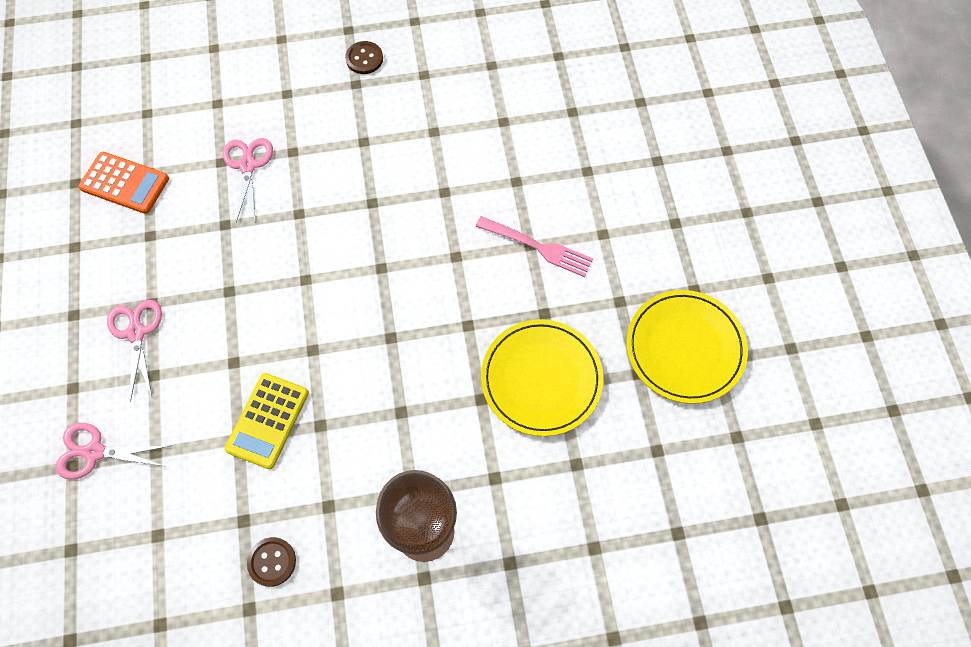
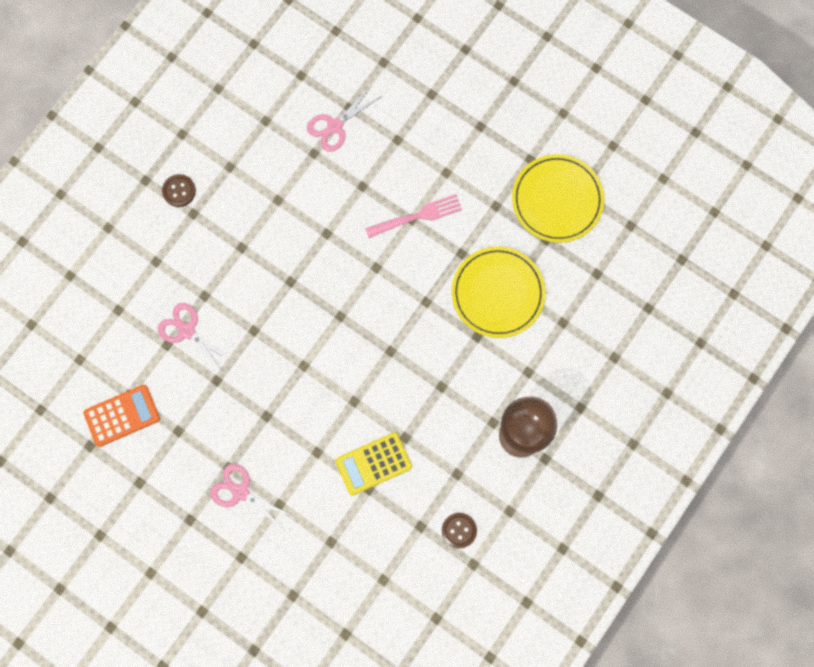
camera: 45 degrees left, 10 degrees up
pink scissors [55,423,169,480] -> pink scissors moved to [307,87,380,152]
yellow calculator [225,373,309,469] -> yellow calculator turned 90 degrees clockwise [335,432,412,496]

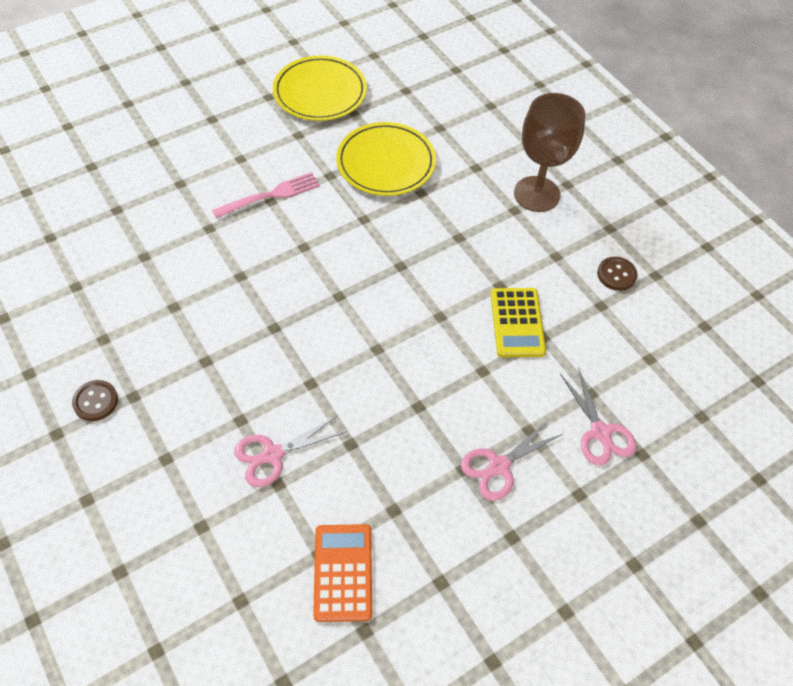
camera: 70 degrees left, 20 degrees down
pink scissors [307,87,380,152] -> pink scissors moved to [560,368,636,466]
pink fork [365,194,462,238] -> pink fork turned 60 degrees clockwise [212,172,320,218]

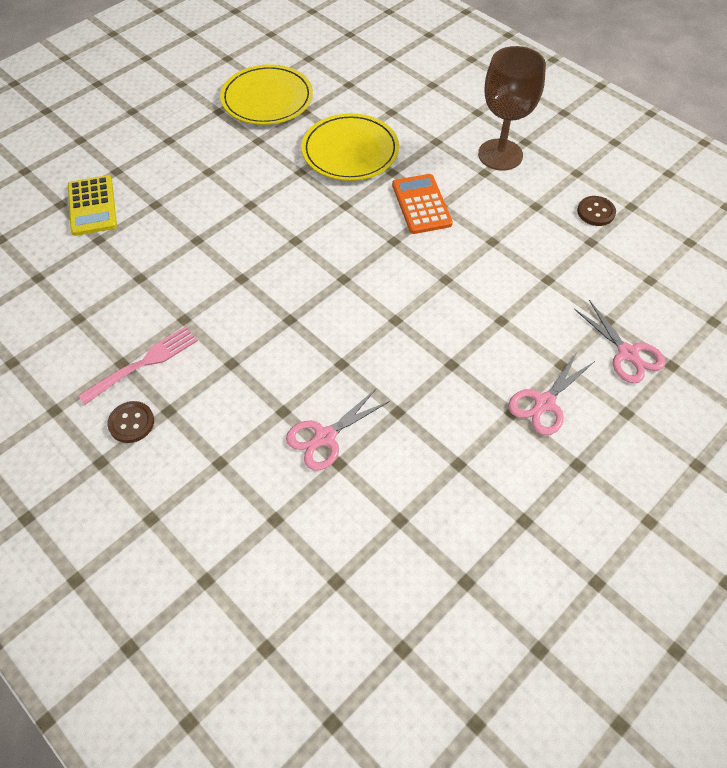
camera: 10 degrees left, 0 degrees up
pink fork [212,172,320,218] -> pink fork moved to [78,326,198,405]
orange calculator [313,524,372,622] -> orange calculator moved to [392,174,453,234]
yellow calculator [490,288,546,357] -> yellow calculator moved to [68,175,117,236]

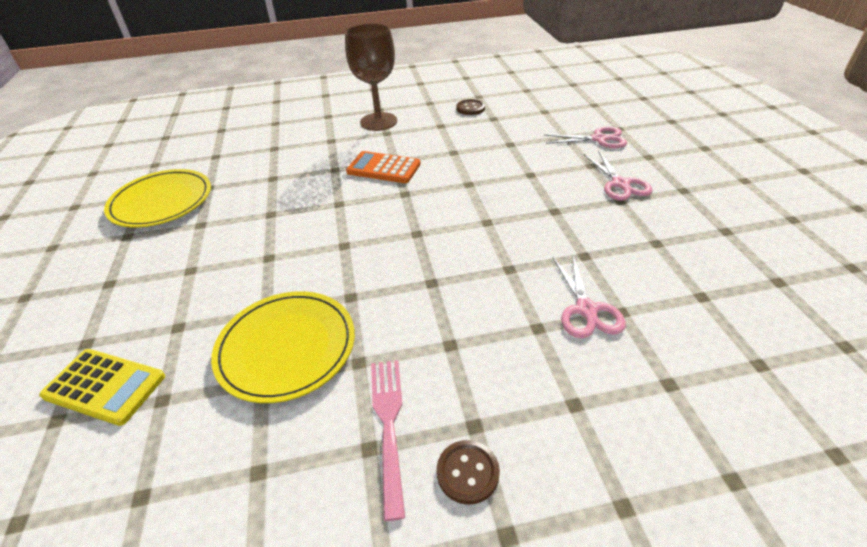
camera: 55 degrees left, 15 degrees down
yellow plate [301,113,399,181] -> yellow plate moved to [211,291,355,403]

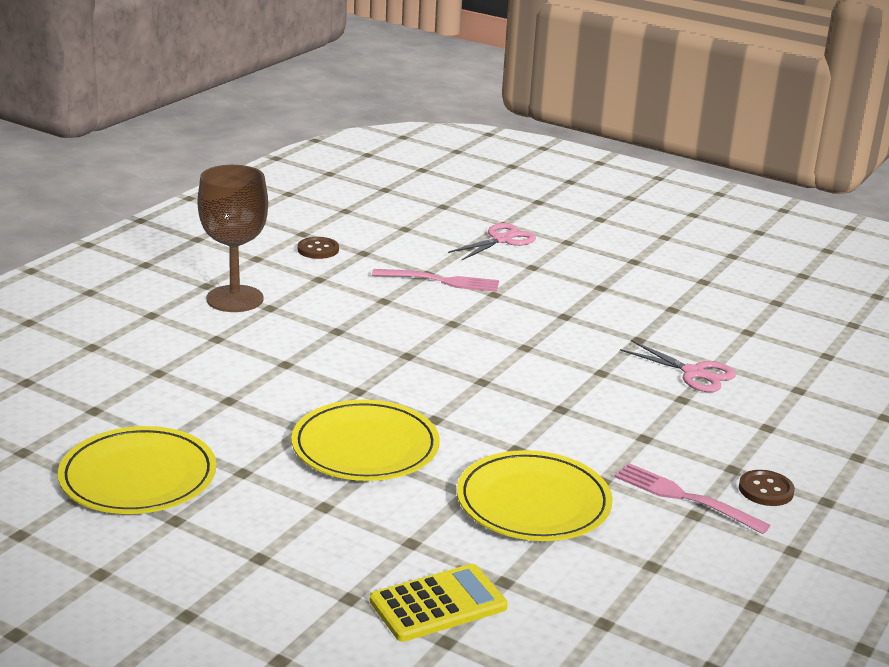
camera: 50 degrees left, 15 degrees down
orange calculator [346,151,421,183] -> none
pink scissors [584,151,653,201] -> none
none -> yellow plate [291,400,440,481]
none -> pink fork [372,269,499,292]

